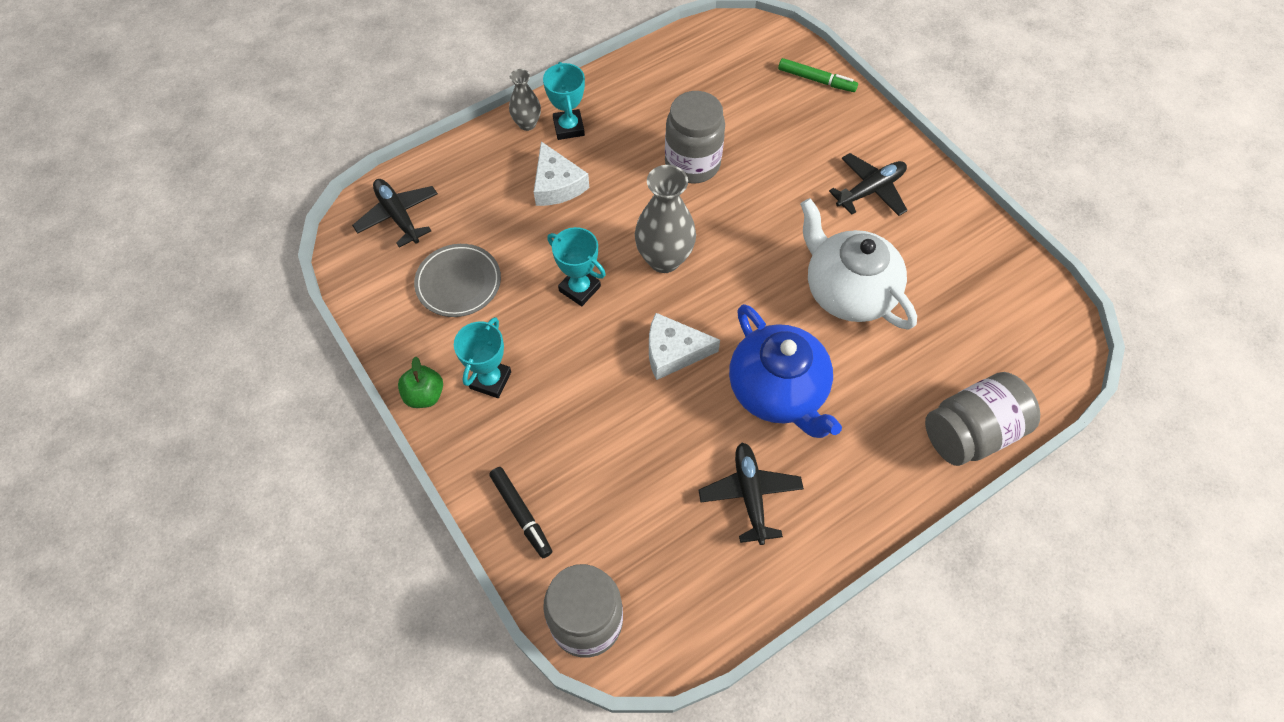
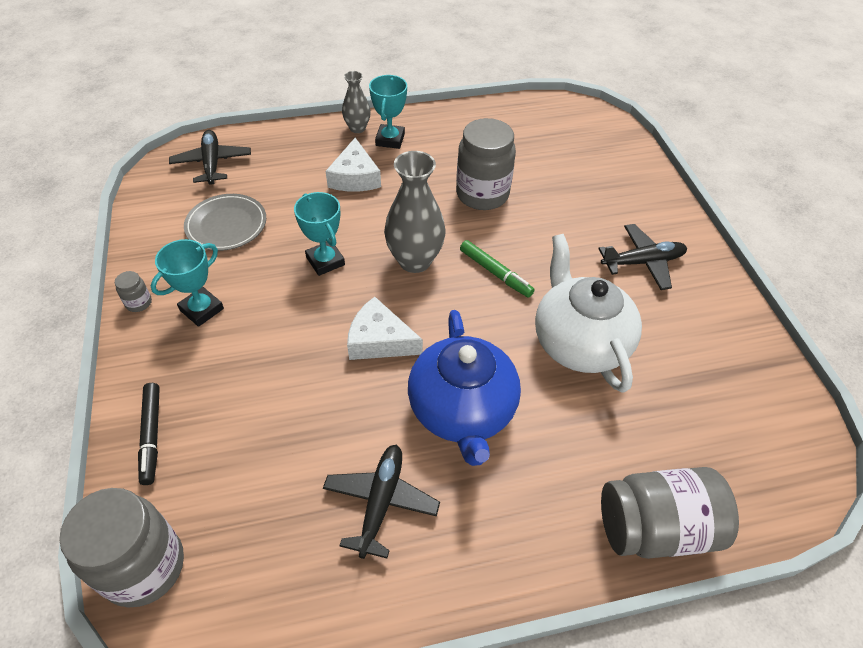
camera: 20 degrees right, 10 degrees down
green apple [398,356,443,408] -> grey jar [115,271,152,312]
green marker [778,58,858,92] -> green marker moved to [460,240,535,298]

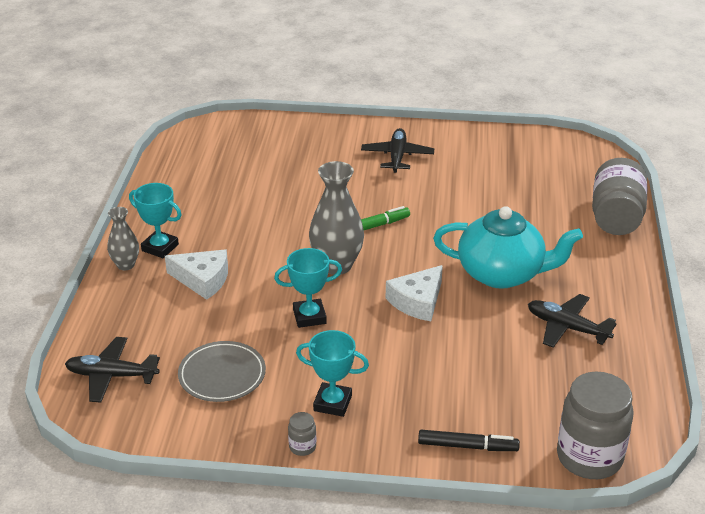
camera: 70 degrees left, 15 degrees down
turquoise trophy [151,239,224,327] -> turquoise trophy turned 45 degrees counterclockwise [296,330,369,417]
blue teapot [408,310,521,466] -> turquoise teapot [433,206,583,289]
grey jar [456,118,516,210] -> none
white teapot [535,234,642,393] -> none

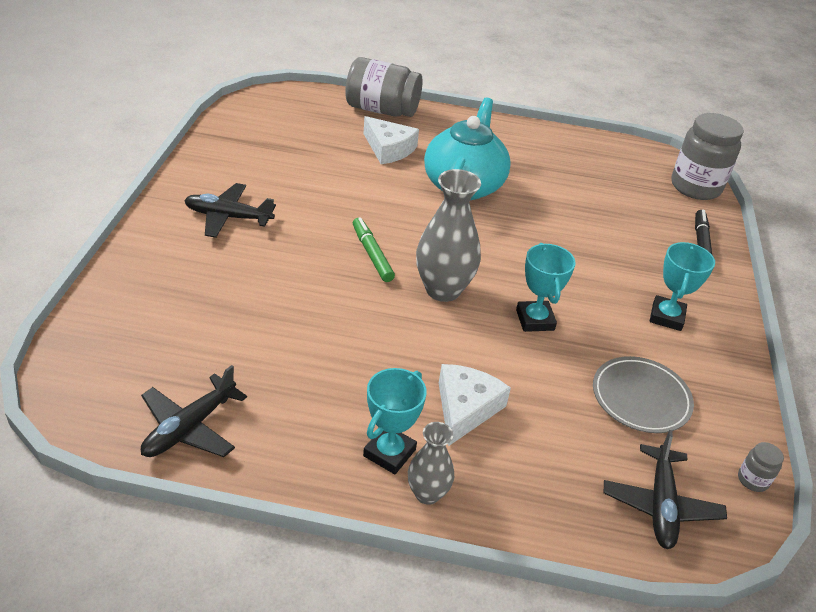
camera: 90 degrees left, 5 degrees up
grey jar [288,412,316,456] -> grey jar moved to [738,442,784,492]
white cheese [386,265,443,321] -> white cheese moved to [363,116,419,164]
black plane [528,294,616,348] -> black plane moved to [141,365,247,457]

